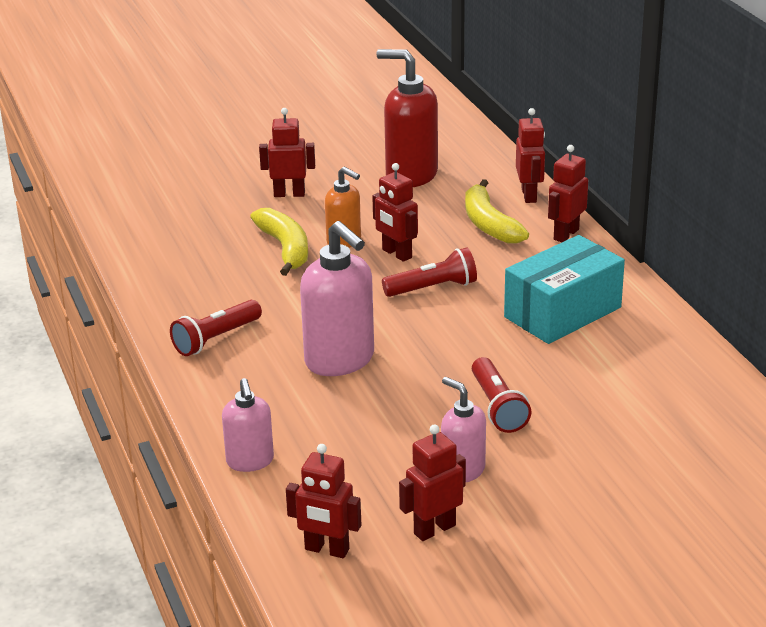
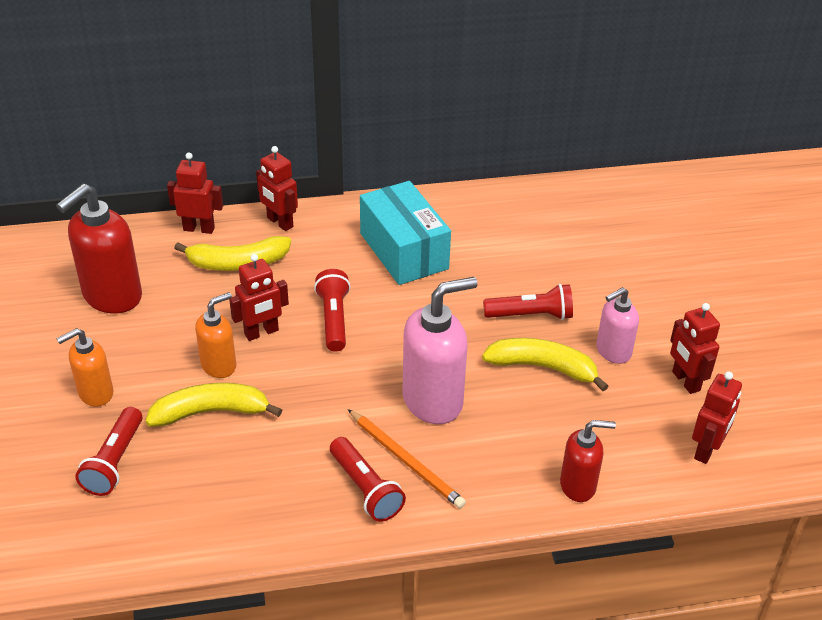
camera: 80 degrees left, 10 degrees up
pink soap dispenser [222,378,274,472] -> red soap dispenser [560,420,616,502]
red robot [259,108,315,197] -> orange soap dispenser [57,328,113,407]
none -> red flashlight [75,407,142,496]
none -> orange pencil [348,409,466,509]
none -> yellow banana [482,338,608,391]

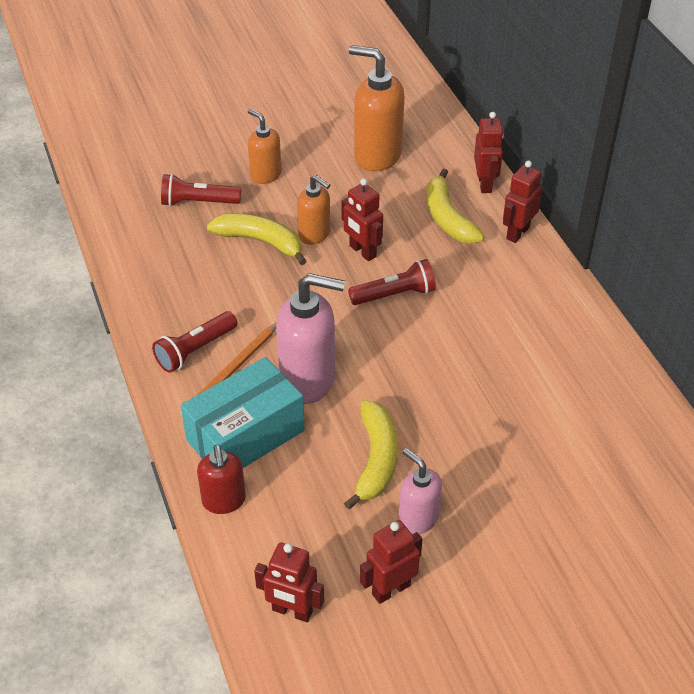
camera: 80 degrees right, 5 degrees up
red soap dispenser [56,184,142,313] -> orange soap dispenser [348,45,404,171]
yellow banana [145,383,282,427] -> yellow banana turned 45 degrees counterclockwise [207,213,306,265]
turquoise box [360,181,451,285] -> turquoise box moved to [181,357,305,468]
pink soap dispenser [402,277,478,424] -> pink soap dispenser turned 45 degrees counterclockwise [276,273,345,404]
red flashlight [483,284,573,320] -> none

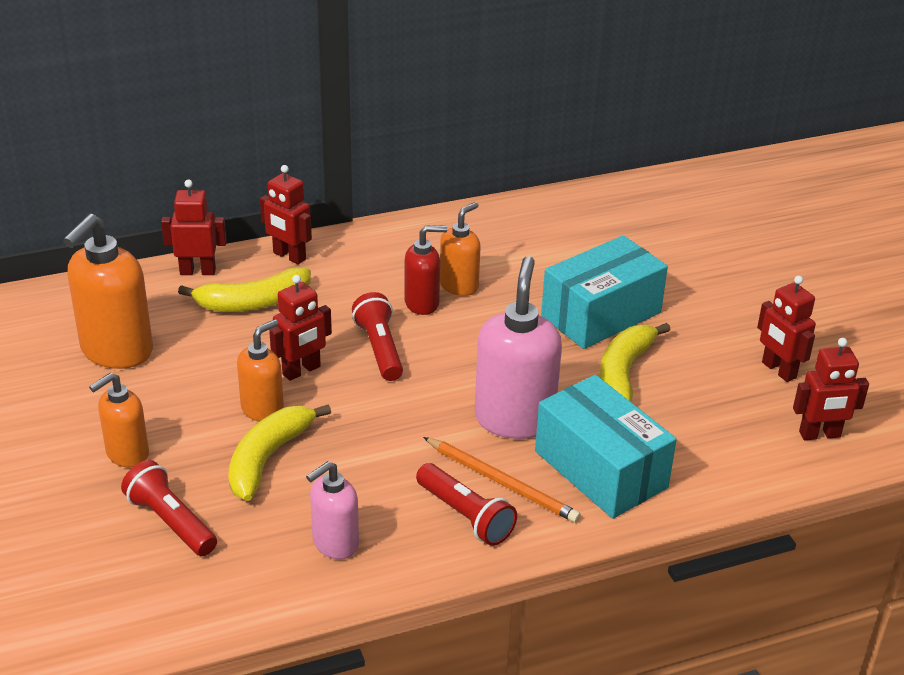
camera: 90 degrees left, 10 degrees down
red flashlight [161,174,241,207] -> red flashlight turned 135 degrees clockwise [121,460,217,556]
red soap dispenser [197,445,246,514] -> red soap dispenser moved to [404,225,447,315]
red robot [254,542,324,622] -> red robot turned 60 degrees clockwise [793,338,869,440]
yellow banana [344,400,398,510] -> yellow banana turned 75 degrees counterclockwise [600,323,671,402]
pink soap dispenser [398,448,442,534] -> pink soap dispenser moved to [306,461,359,559]
none -> orange soap dispenser [440,202,480,296]
none -> turquoise box [541,235,668,349]

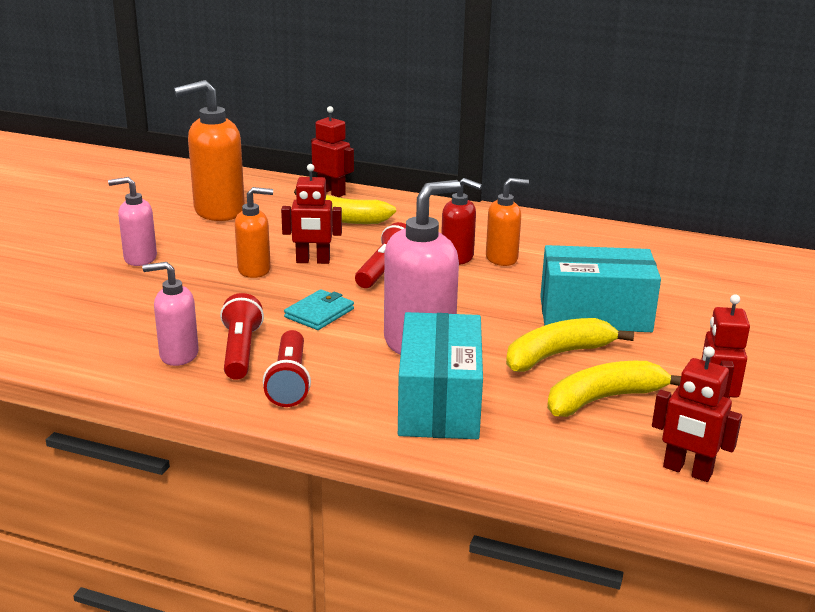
camera: 40 degrees right, 10 degrees down
orange soap dispenser [89,373,149,467] -> pink soap dispenser [108,177,157,266]
red flashlight [121,460,217,556] -> red flashlight moved to [220,293,264,380]
yellow banana [228,404,331,501] -> yellow banana moved to [547,361,681,417]
red robot [260,165,312,264] -> none
orange pencil [423,437,581,523] -> none
none -> turquoise wallet [284,289,354,330]

